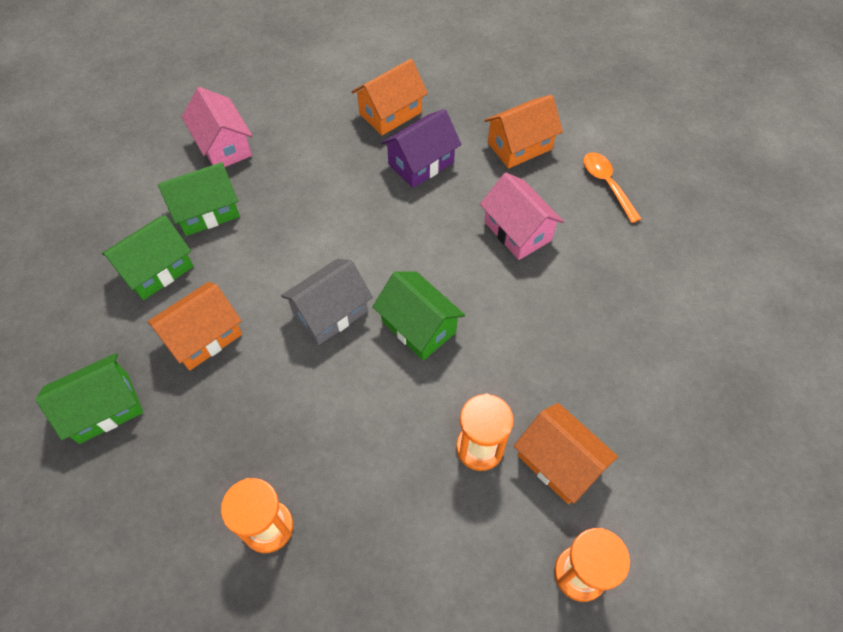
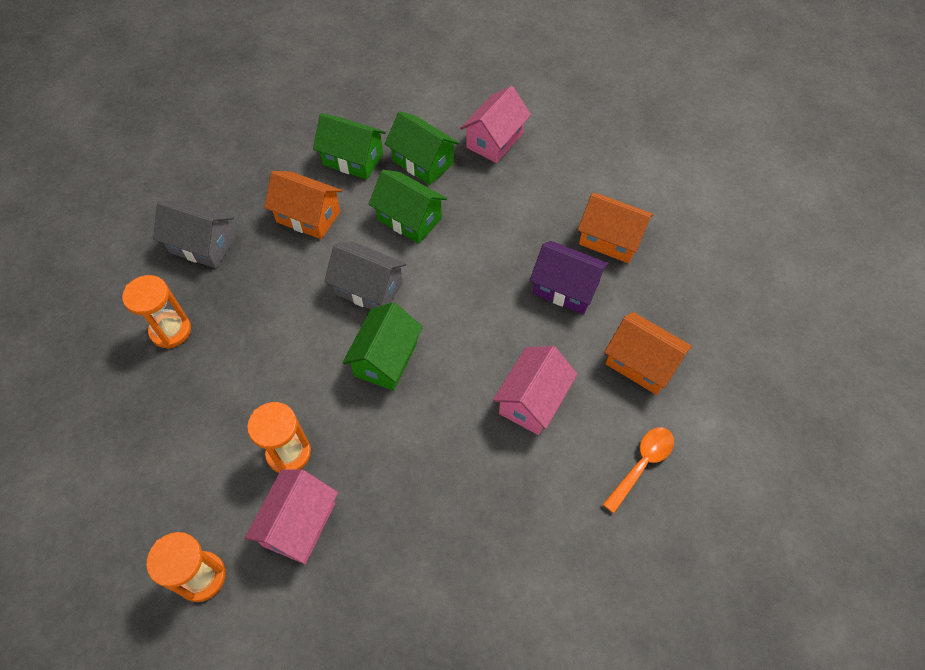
camera: 65 degrees right, 0 degrees up
green house [36,353,143,444] -> green house moved to [368,170,447,244]
orange house [514,403,618,504] -> pink house [245,469,338,564]
none -> grey house [153,200,236,268]

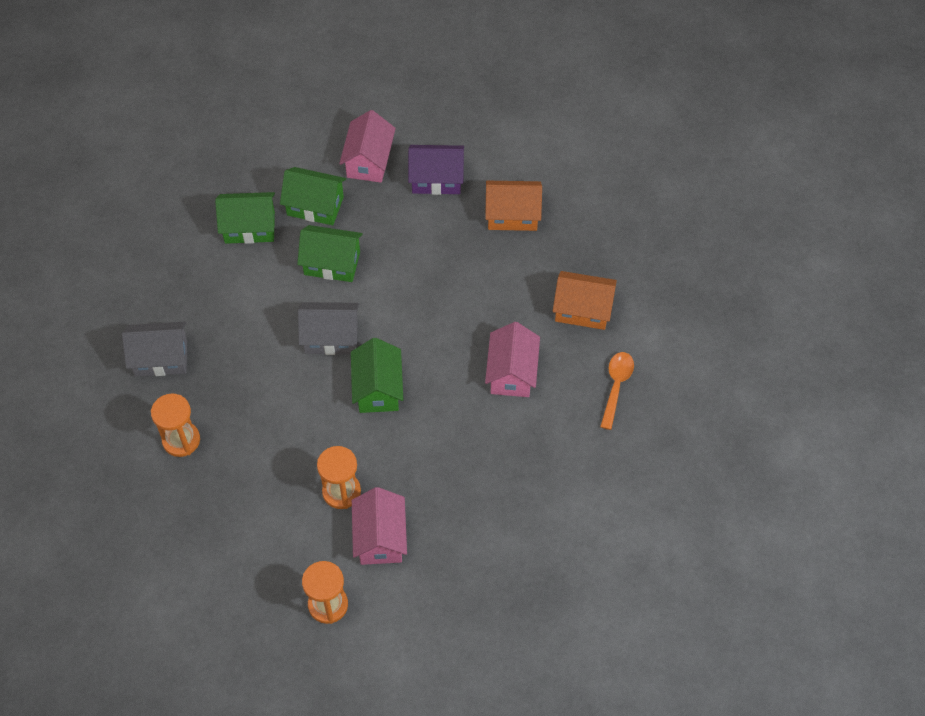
camera: 25 degrees left, 0 degrees up
orange house [264,171,342,239] -> none
purple house [530,241,609,314] -> purple house moved to [408,145,464,195]

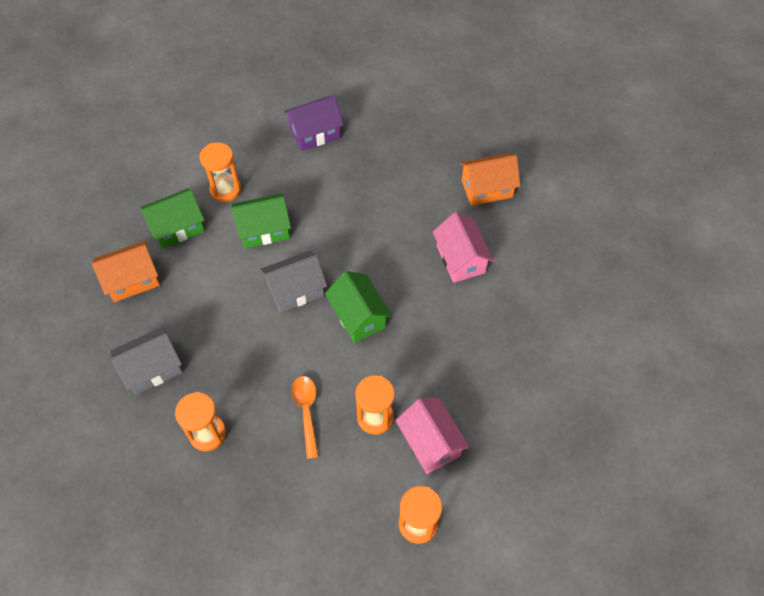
camera: 25 degrees left, 0 degrees up
green house [280,167,346,225] -> orange hourglass [200,143,241,202]
pink house [339,110,396,183] -> none
orange house [485,181,542,231] -> orange house moved to [92,241,160,302]
orange spoon [600,352,634,430] -> orange spoon moved to [292,376,318,459]

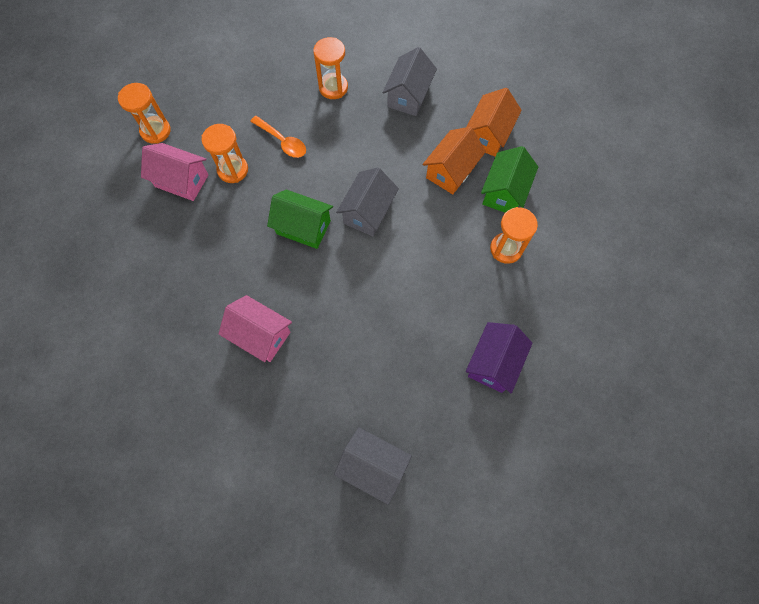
camera: 140 degrees right, 10 degrees up
green house [232,193,291,248] -> none
orange house [460,153,520,206] -> orange house moved to [422,127,486,194]
none -> grey house [334,427,412,505]

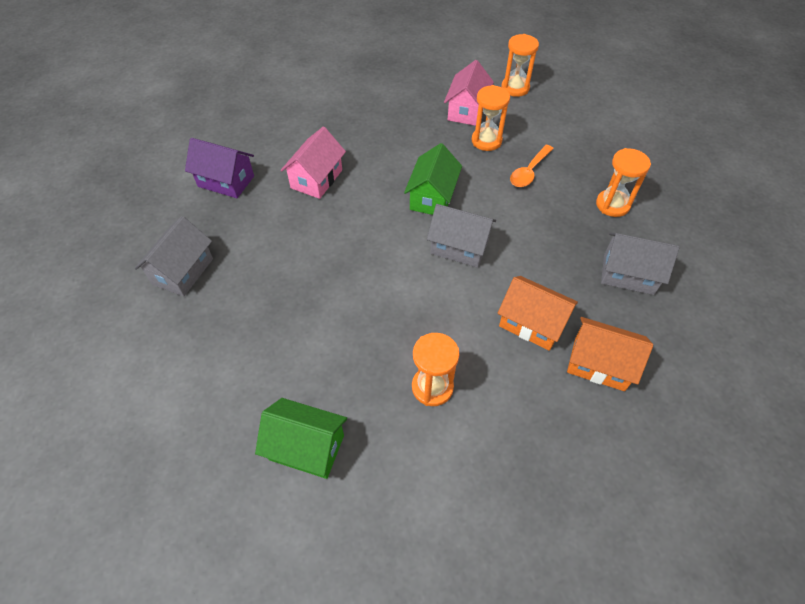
camera: 85 degrees right, 15 degrees down
purple house [466,322,533,393] -> purple house moved to [185,138,254,198]
green house [481,146,538,213] -> green house moved to [255,398,347,479]

